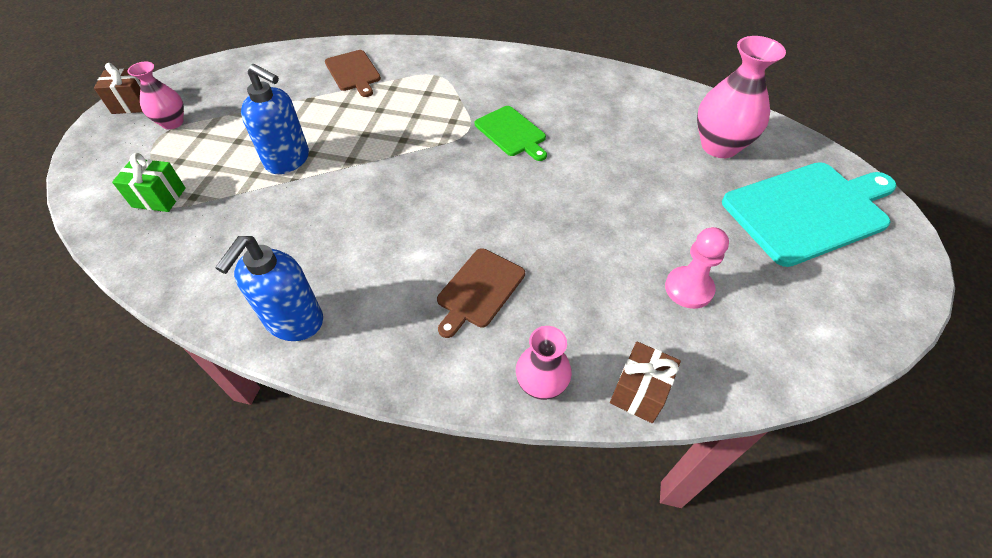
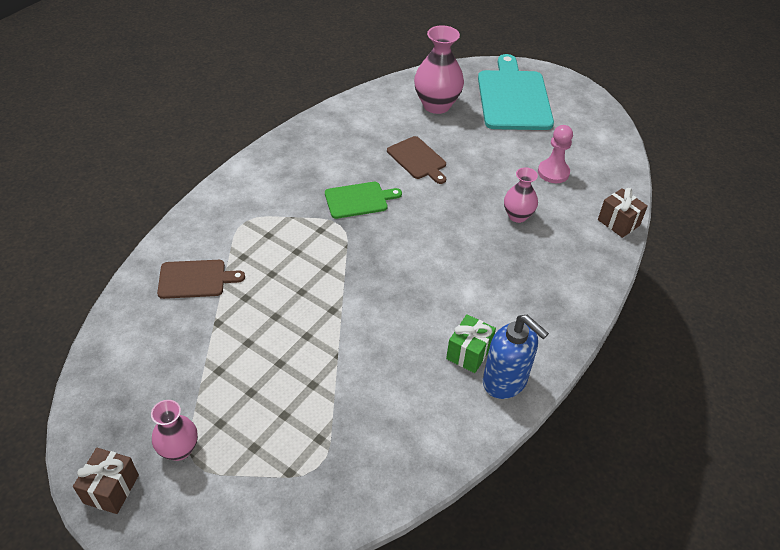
camera: 70 degrees left, 5 degrees down
green gift [112,153,186,212] -> green gift moved to [446,314,496,373]
blue soap dispenser [241,64,309,174] -> none
brown cutting board [437,248,525,338] -> brown cutting board moved to [387,136,446,184]
pink vase [516,326,572,400] -> pink vase moved to [504,167,538,223]

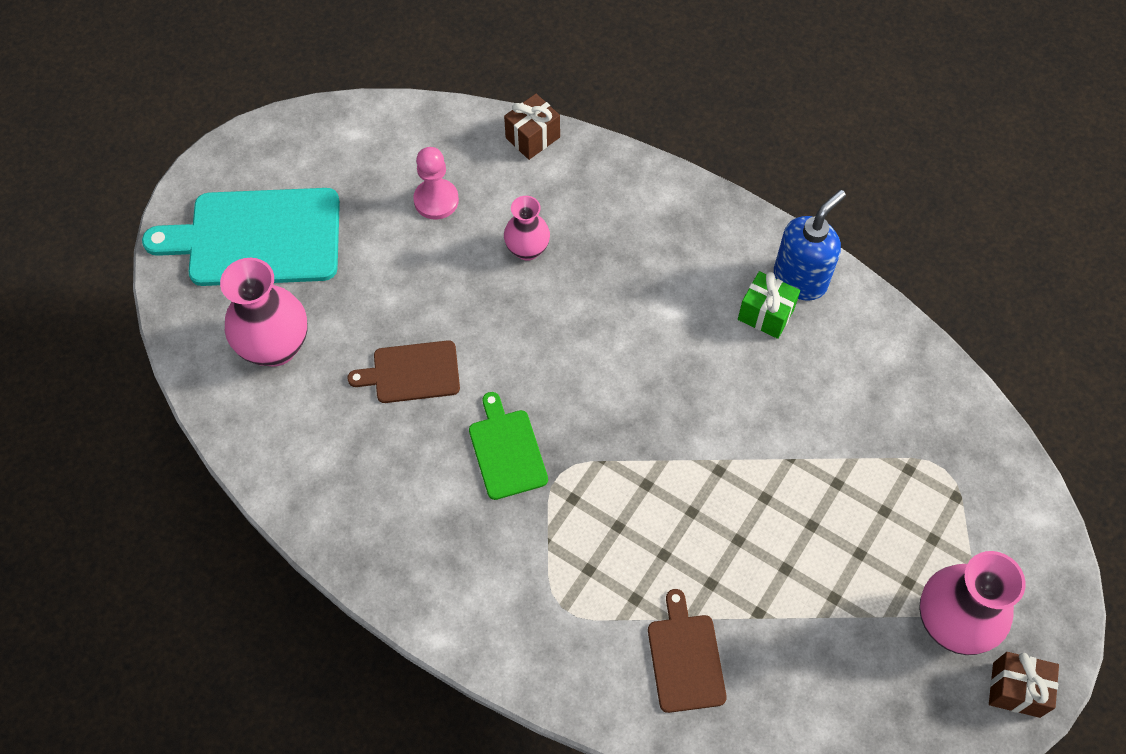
camera: 90 degrees left, 15 degrees up
pink vase [151,400,198,461] -> pink vase [919,551,1026,655], size x1.68
brown cutting board [387,136,446,184] -> brown cutting board turned 150 degrees counterclockwise [347,340,460,403]

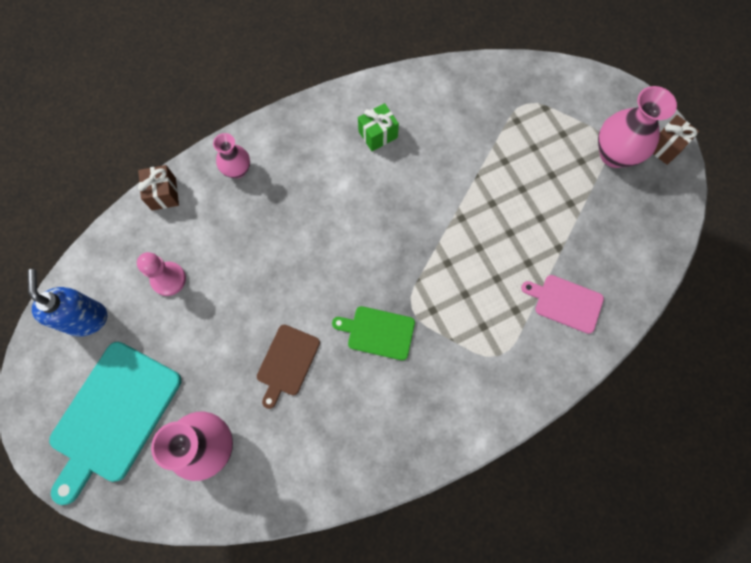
camera: 60 degrees left, 10 degrees up
pink vase [504,196,550,261] -> pink vase moved to [213,133,250,178]
brown cutting board [648,589,727,713] -> pink cutting board [521,275,604,334]
blue soap dispenser [774,190,846,301] -> blue soap dispenser moved to [27,269,107,337]

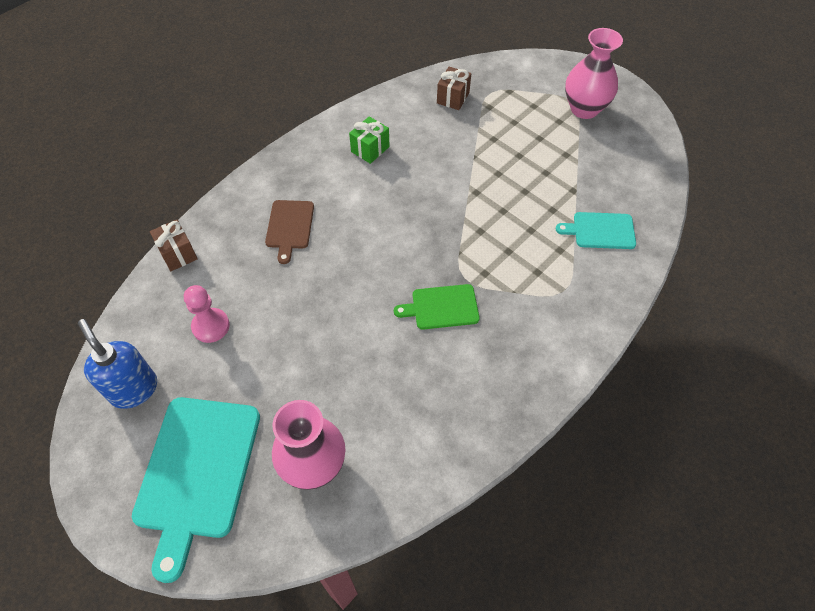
camera: 20 degrees left, 15 degrees down
pink vase [213,133,250,178] -> none
brown cutting board [257,325,320,409] -> brown cutting board moved to [265,200,314,264]
pink cutting board [521,275,604,334] -> turquoise cutting board [556,212,636,249]
brown gift [653,115,699,165] -> brown gift moved to [437,67,471,110]

